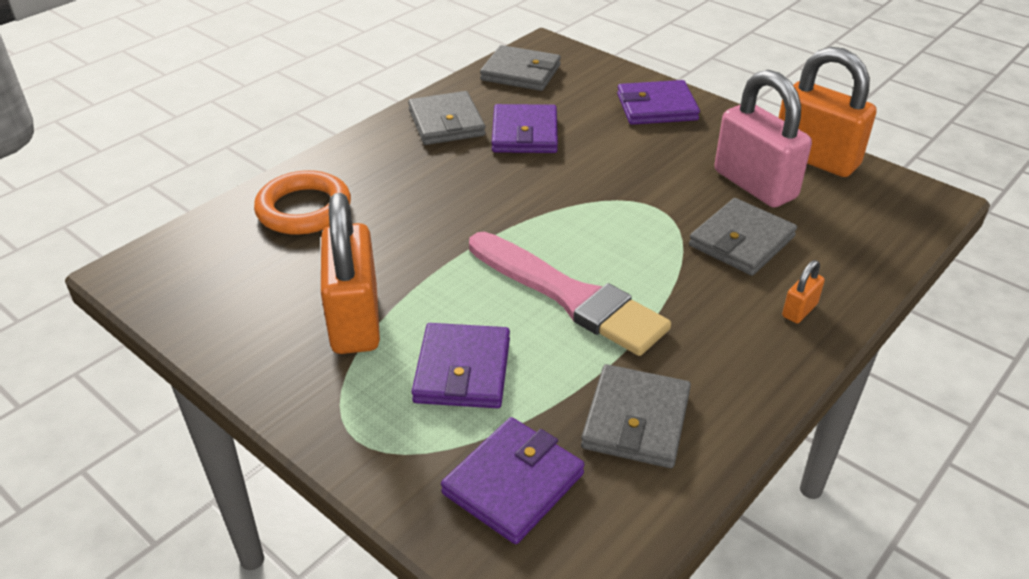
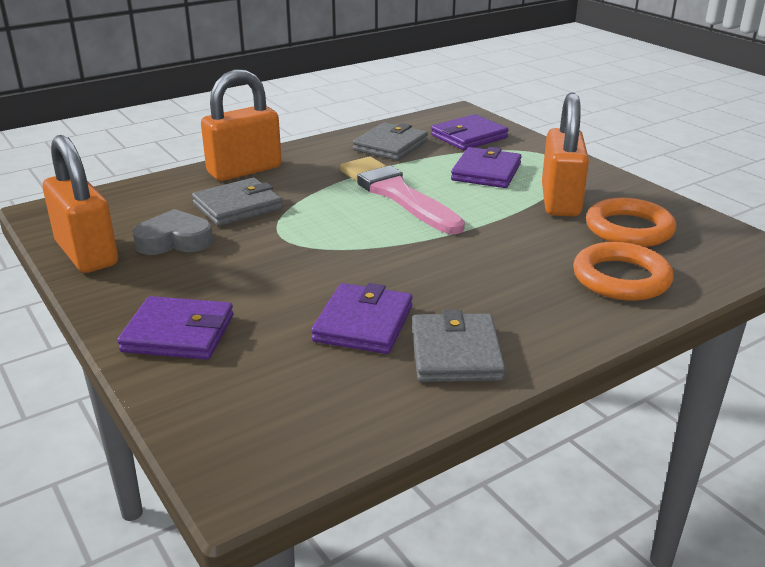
camera: 165 degrees left, 10 degrees down
grey wallet [480,45,561,91] -> none
pink padlock [714,70,812,208] -> grey heart [133,209,213,255]
orange padlock [782,260,825,323] -> orange padlock [201,69,282,181], size x2.34
none -> orange ring [586,197,676,247]

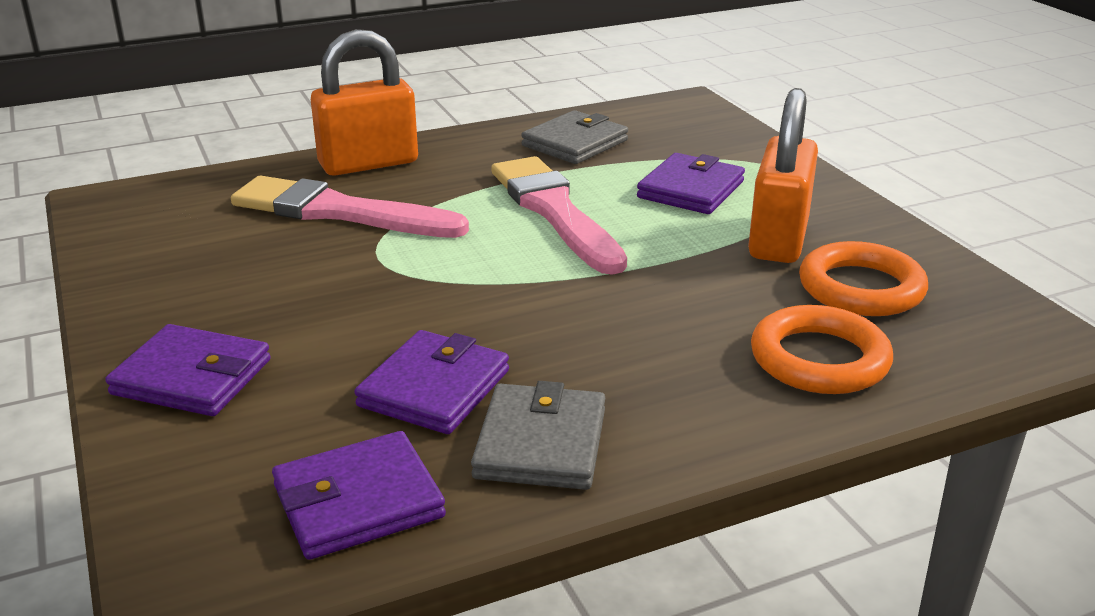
camera: 10 degrees right, 0 degrees up
orange padlock [43,135,118,273] -> none
grey heart [133,209,213,255] -> none
grey wallet [192,178,282,226] -> pink brush [231,176,469,238]
purple wallet [431,114,509,150] -> purple wallet moved to [272,431,446,560]

